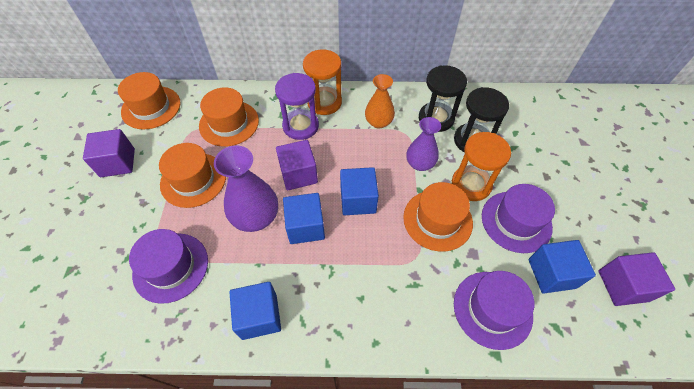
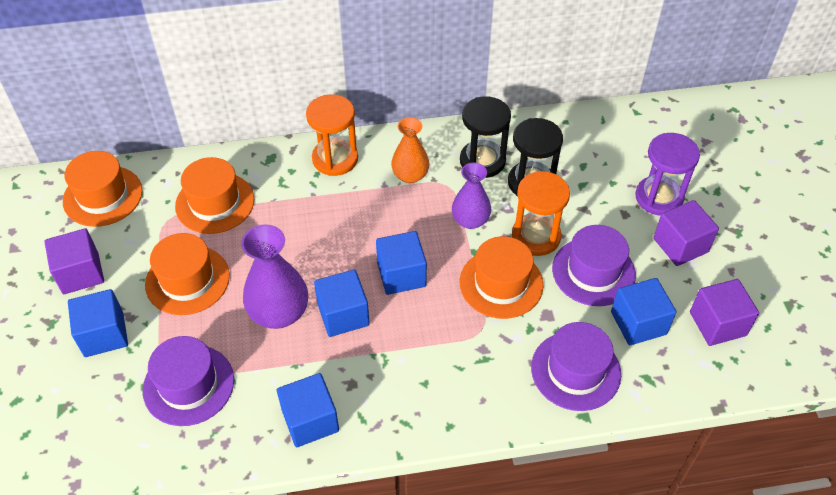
camera: 10 degrees left, 5 degrees down
purple hourglass [275,73,319,140] -> purple hourglass moved to [635,133,700,216]
purple cube [276,140,318,191] -> purple cube moved to [653,200,719,266]
none -> blue cube [68,289,128,357]

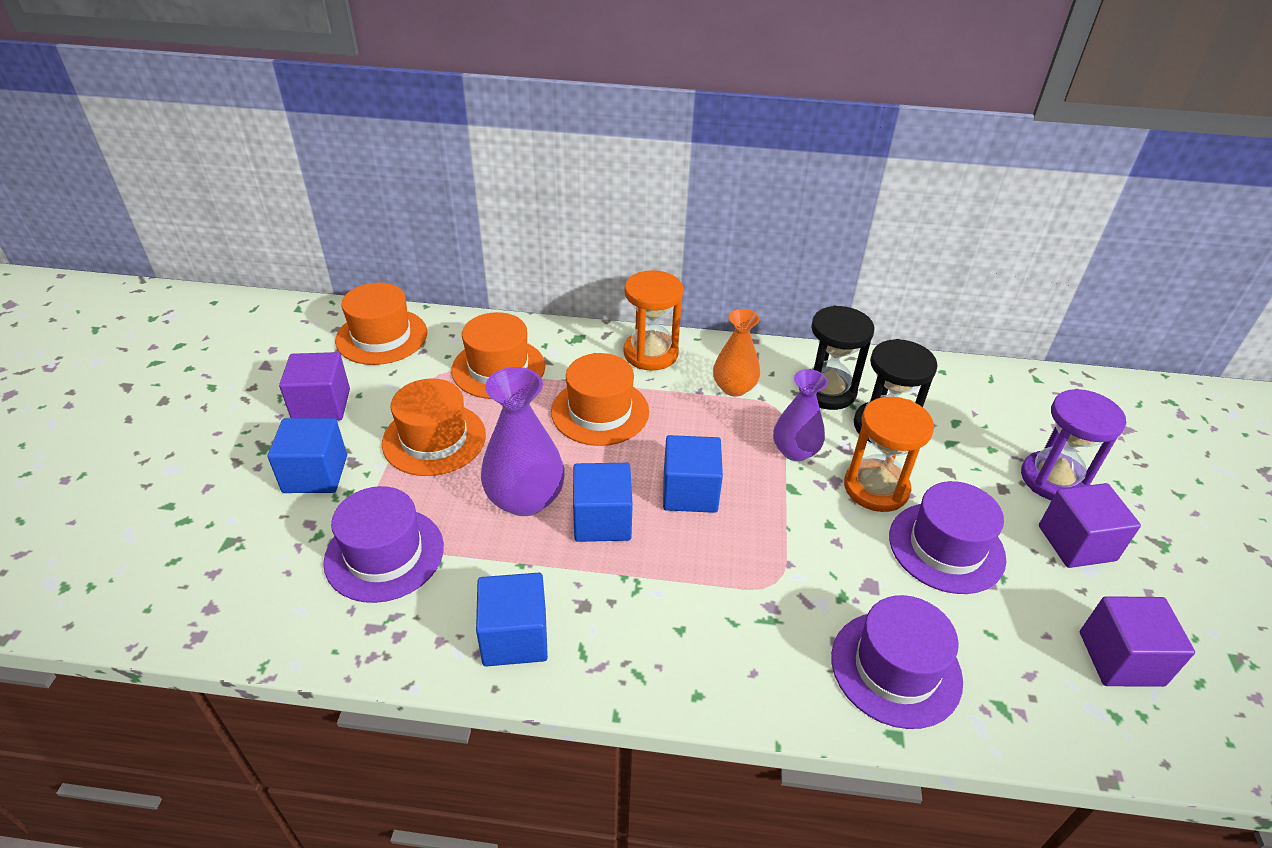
camera: 15 degrees right, 10 degrees down
orange hat [460,236,544,319] -> orange hat moved to [551,353,649,446]
blue cube [611,278,676,345] -> none

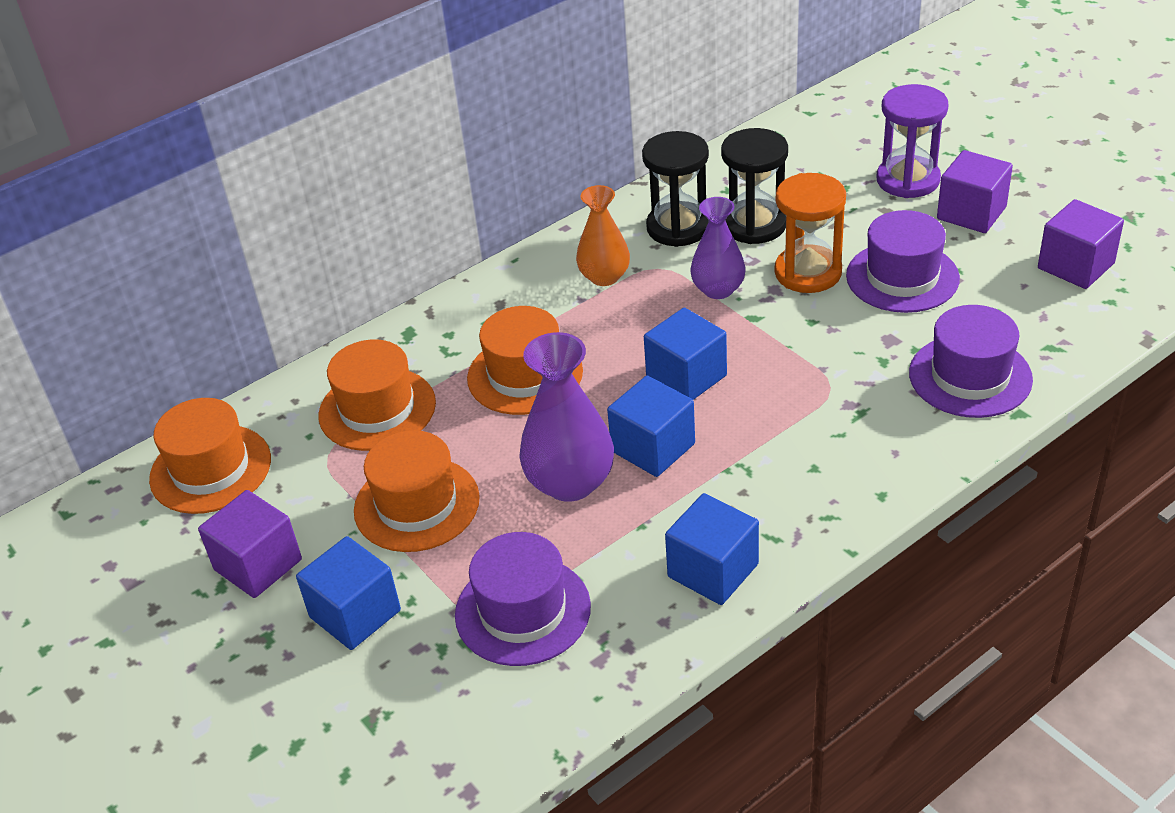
camera: 40 degrees left, 0 degrees up
orange hourglass [623,270,683,371] -> none

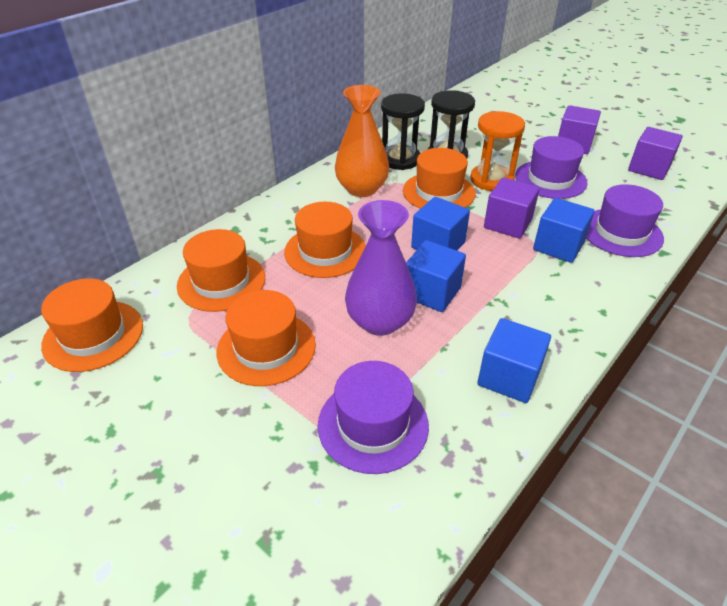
camera: 15 degrees left, 0 degrees up
purple cube [198,490,302,598] -> purple cube moved to [484,177,540,239]
blue cube [296,536,401,650] -> blue cube moved to [533,198,595,263]
orange vase [576,185,630,286] -> orange vase [335,85,389,197], size x1.51
purple vase [691,197,745,299] -> orange hat [403,148,476,209]
purple hourglass [876,84,949,198] -> none

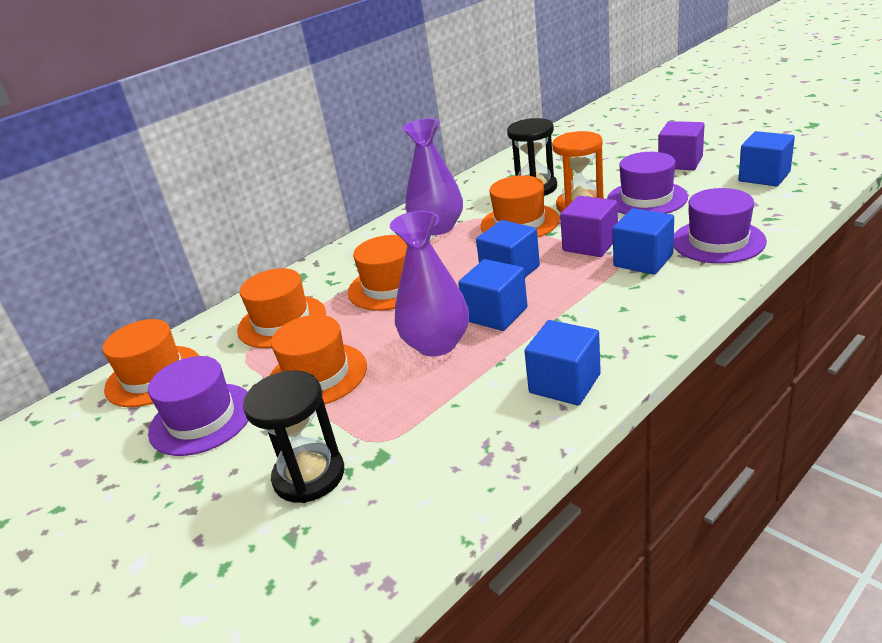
camera: 10 degrees right, 10 degrees down
purple hat [318,361,429,474] -> purple hat moved to [148,356,248,456]
orange vase [335,85,389,197] -> purple vase [402,118,463,235]
black hourglass [381,93,425,170] -> black hourglass moved to [243,370,344,503]
purple cube [628,127,683,180] -> blue cube [738,131,795,186]

